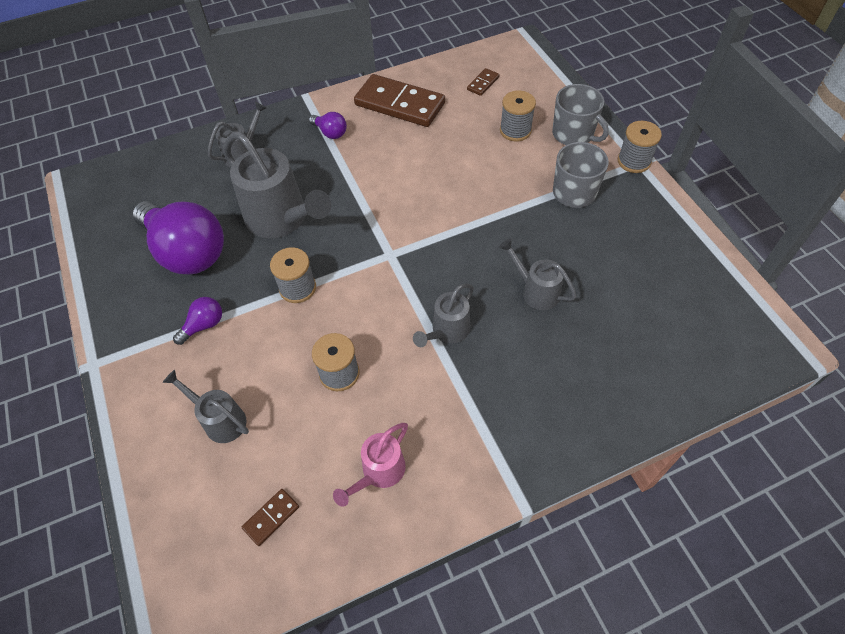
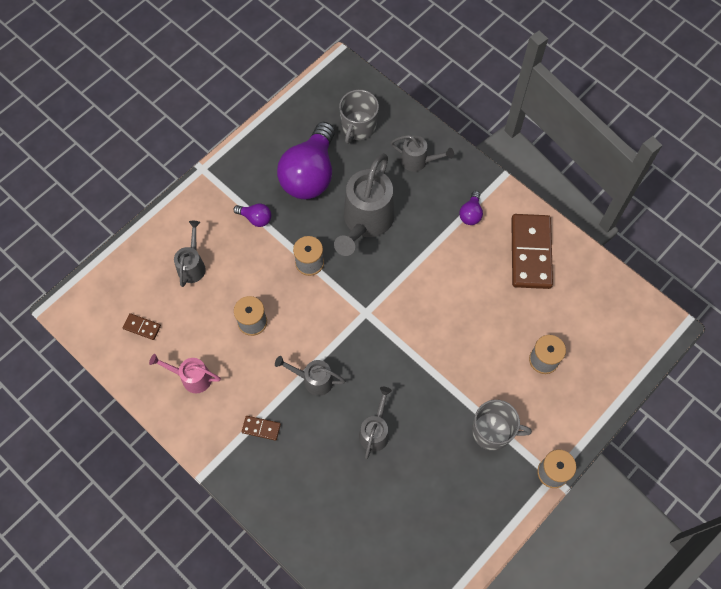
camera: 65 degrees right, 10 degrees up
brown domino [467,68,500,96] -> brown domino moved to [242,416,281,441]
grey mug [552,84,609,145] -> grey mug moved to [339,90,379,144]

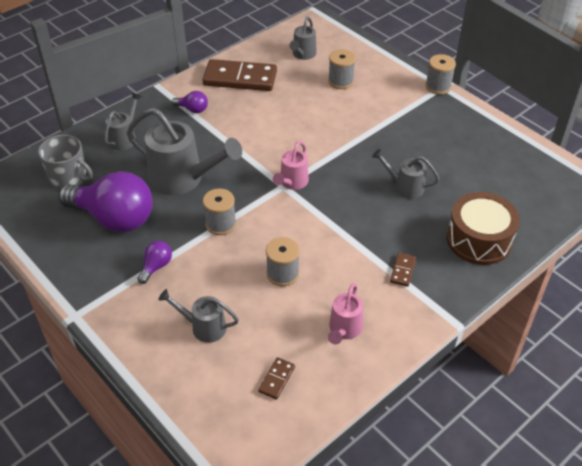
camera: 85 degrees left, 20 degrees down
grey watering can [275,356,346,396] -> grey watering can moved to [289,16,317,60]
grey mug [472,400,532,451] -> none
none -> pink watering can [273,141,309,190]
none -> brown drum [447,192,520,265]

